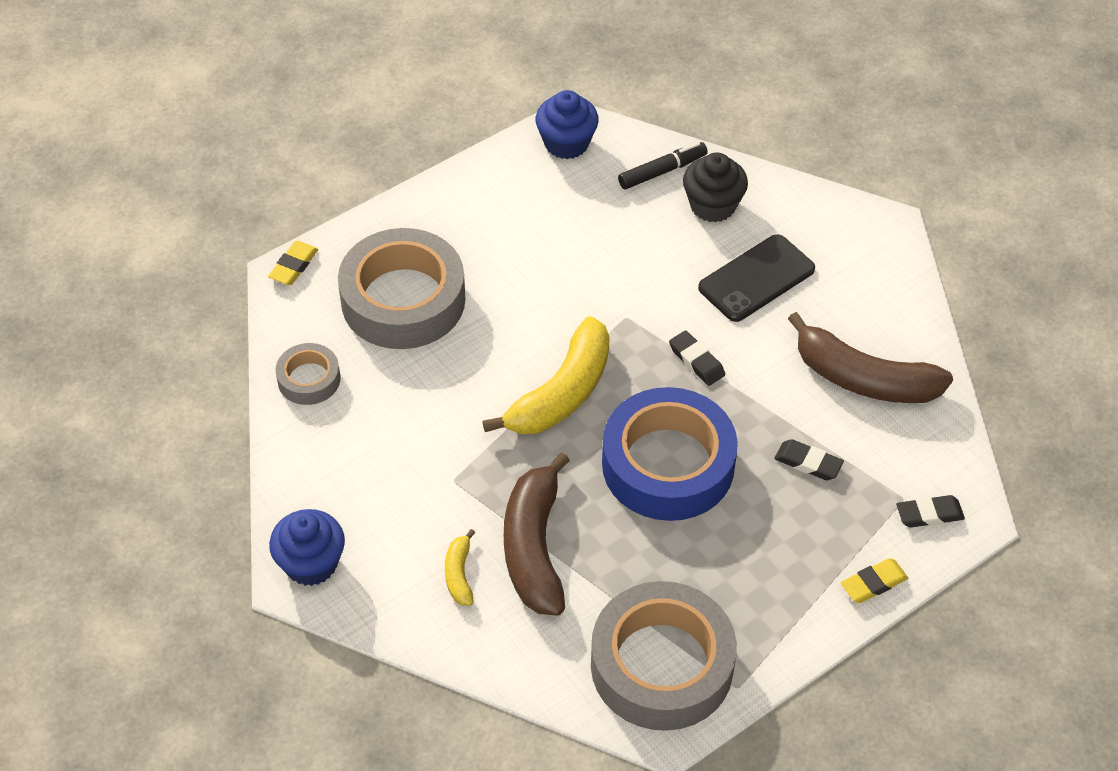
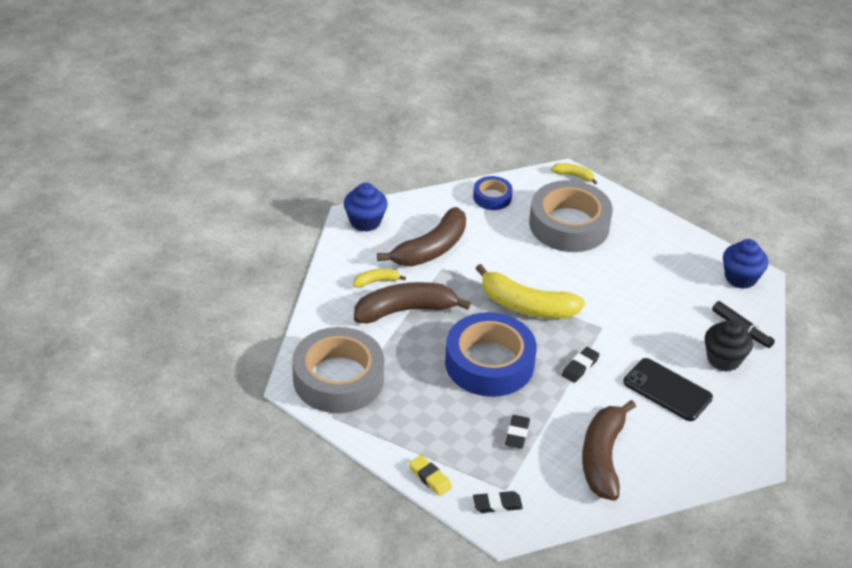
camera: 75 degrees right, 10 degrees down
yellow eraser [268,241,318,285] -> yellow banana [551,163,597,184]
grey tape [275,343,341,405] -> blue tape [473,176,513,210]
black eraser [896,495,965,528] -> black eraser turned 75 degrees counterclockwise [473,491,523,513]
none -> brown banana [377,207,466,267]

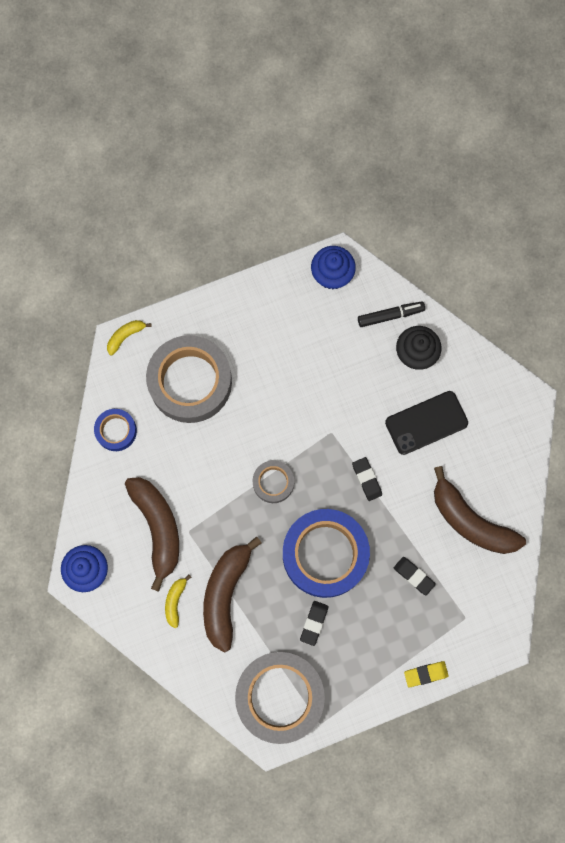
camera: 60 degrees left, 35 degrees up
black eraser [473,491,523,513] -> black eraser moved to [300,601,328,646]
yellow banana [475,264,585,319] -> grey tape [253,460,294,503]

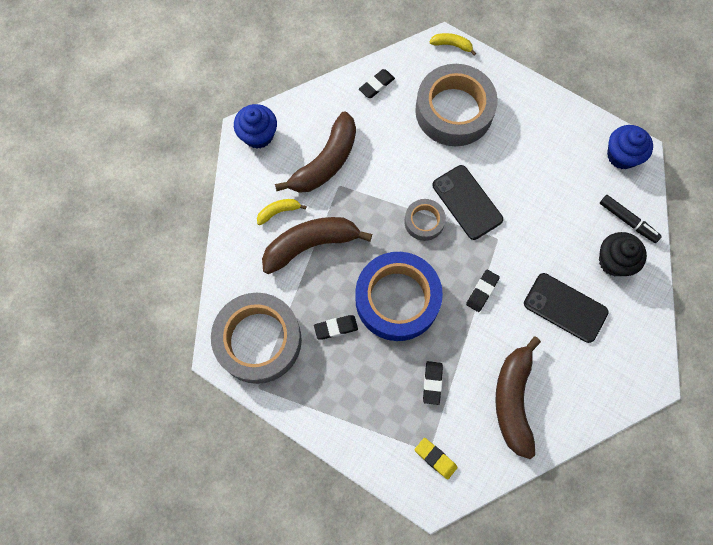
camera: 55 degrees right, 5 degrees down
blue tape [94,409,137,451] -> black eraser [359,69,395,98]
yellow eraser [404,661,449,687] -> yellow eraser moved to [415,438,458,480]
none -> black phone [432,165,503,240]

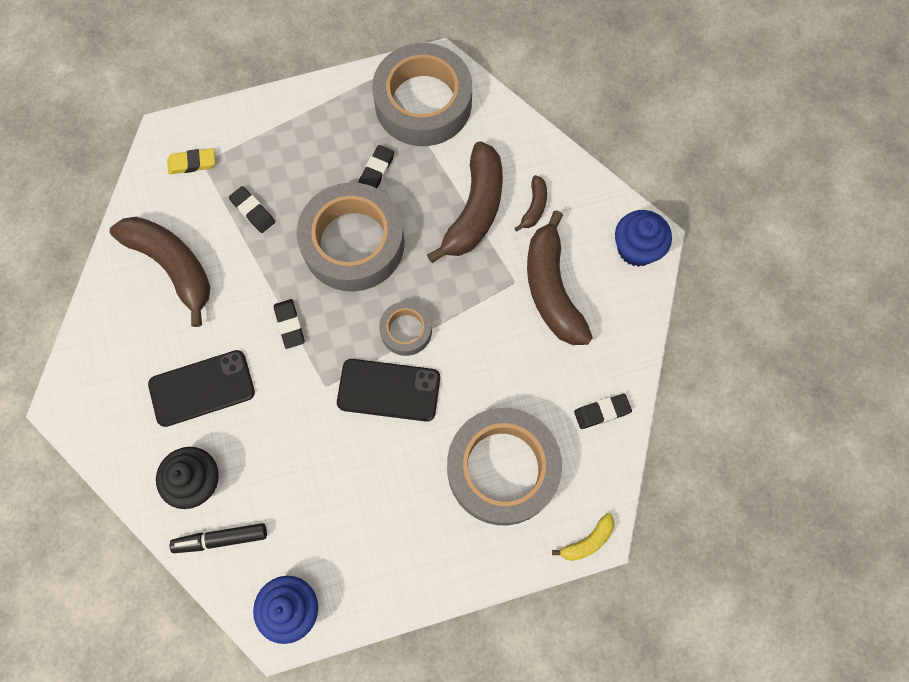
camera: 130 degrees right, 0 degrees up
yellow banana [257,199,306,225] -> brown banana [515,175,547,231]
blue tape [355,252,443,341] -> grey tape [297,182,405,292]
black eraser [359,69,395,98] -> black eraser turned 75 degrees clockwise [574,394,632,429]

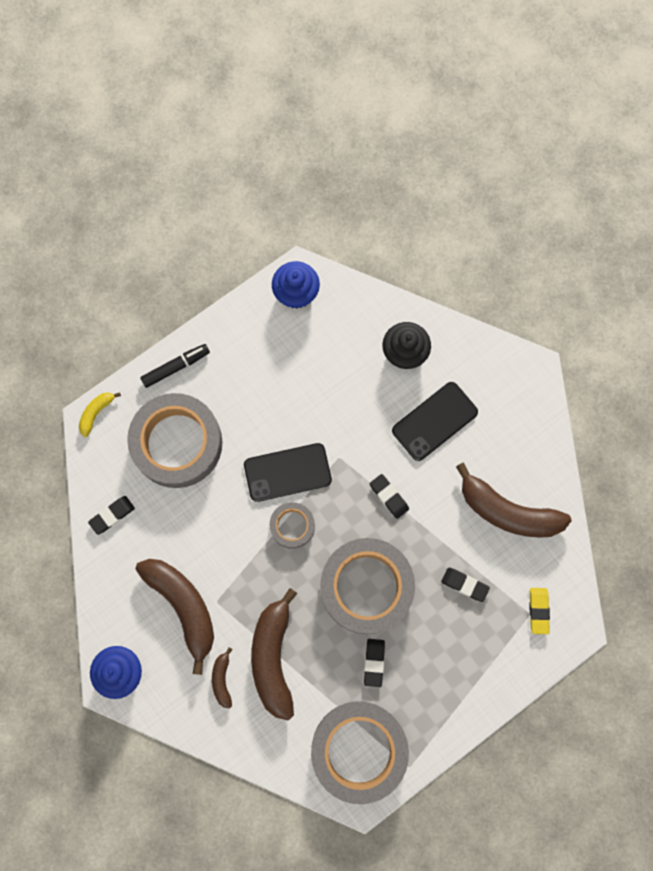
camera: 160 degrees right, 5 degrees up
yellow eraser [167,148,215,174] -> yellow eraser turned 60 degrees counterclockwise [529,588,550,634]
black marker [170,523,267,553] -> black marker moved to [140,344,210,388]

